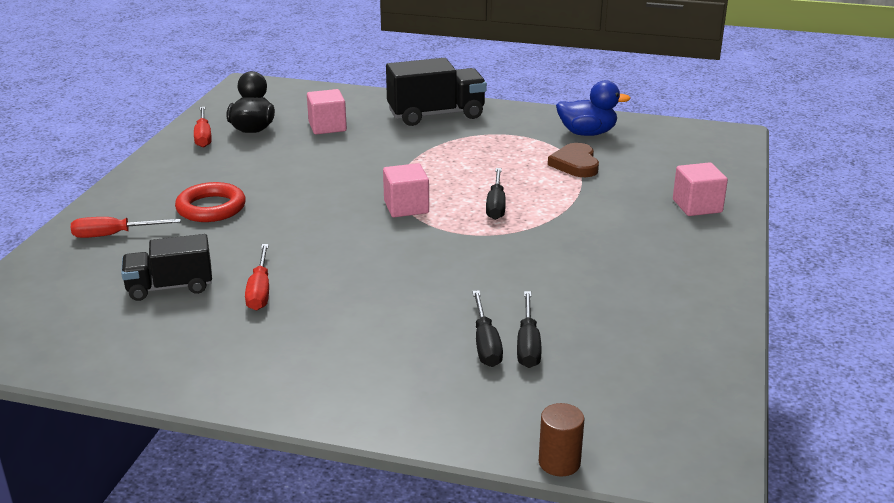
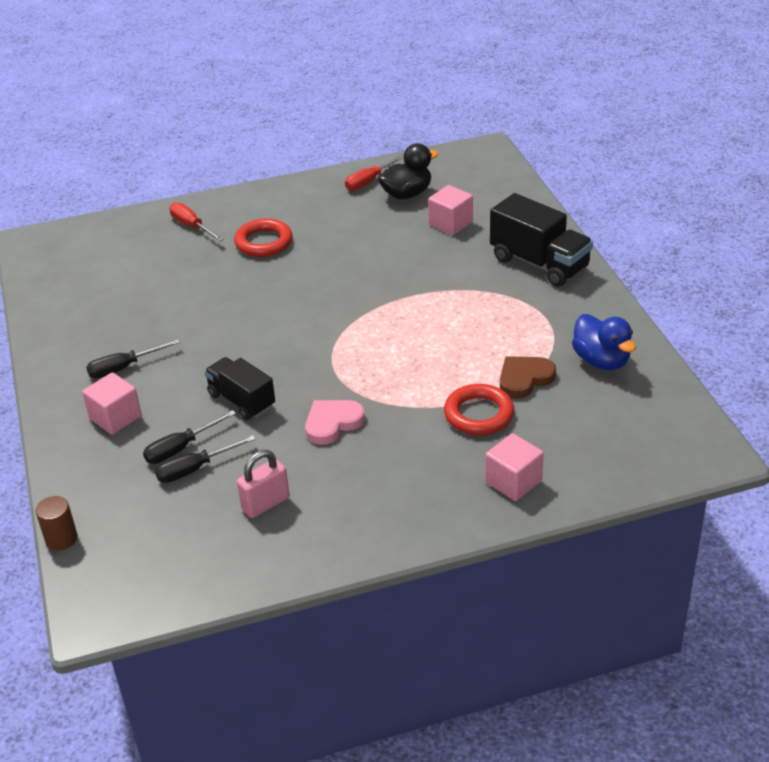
camera: 60 degrees right, 10 degrees up
black truck [121,234,212,301] -> black truck moved to [204,357,275,420]
red screwdriver [245,244,269,311] -> none
pink cube [383,163,429,217] -> pink cube moved to [82,372,142,435]
black screwdriver [486,168,506,220] -> black screwdriver moved to [86,339,180,378]
none -> pink padlock [237,450,289,518]
none -> pink heart [305,400,365,445]
none -> red ring [444,384,514,435]

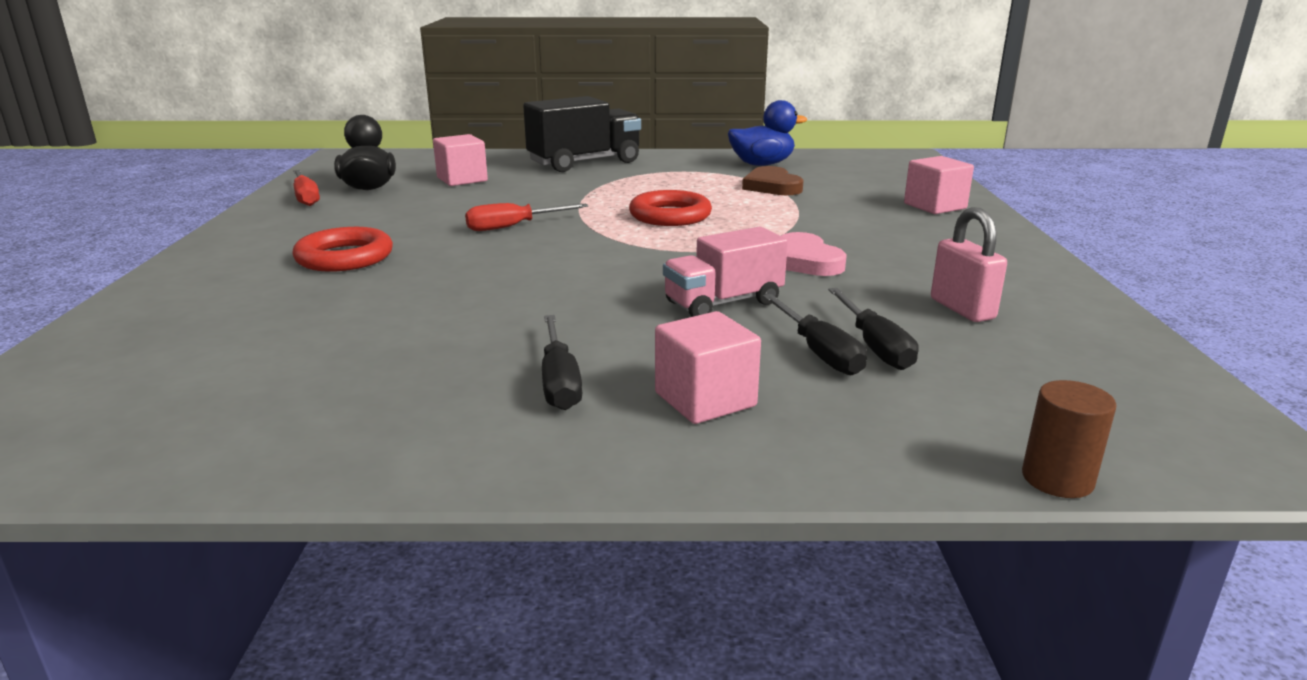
camera: 75 degrees left, 15 degrees down
red screwdriver [169,202,224,241] -> red screwdriver moved to [465,203,588,231]
black truck [204,357,275,420] -> pink truck [663,227,788,317]
red ring [444,384,514,435] -> red ring moved to [629,190,712,226]

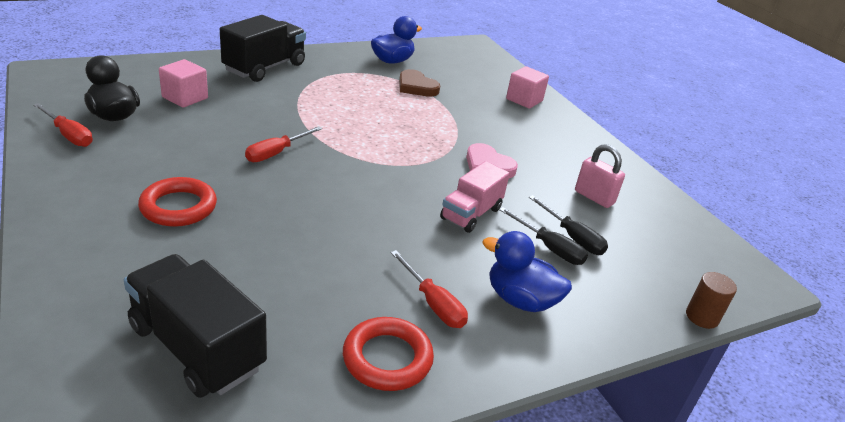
camera: 30 degrees left, 10 degrees up
black screwdriver [542,315,582,410] -> red screwdriver [391,250,468,328]
red ring [629,190,712,226] -> red ring moved to [343,317,434,391]
pink cube [655,311,761,424] -> blue duck [483,231,572,312]
none -> black truck [124,254,267,398]

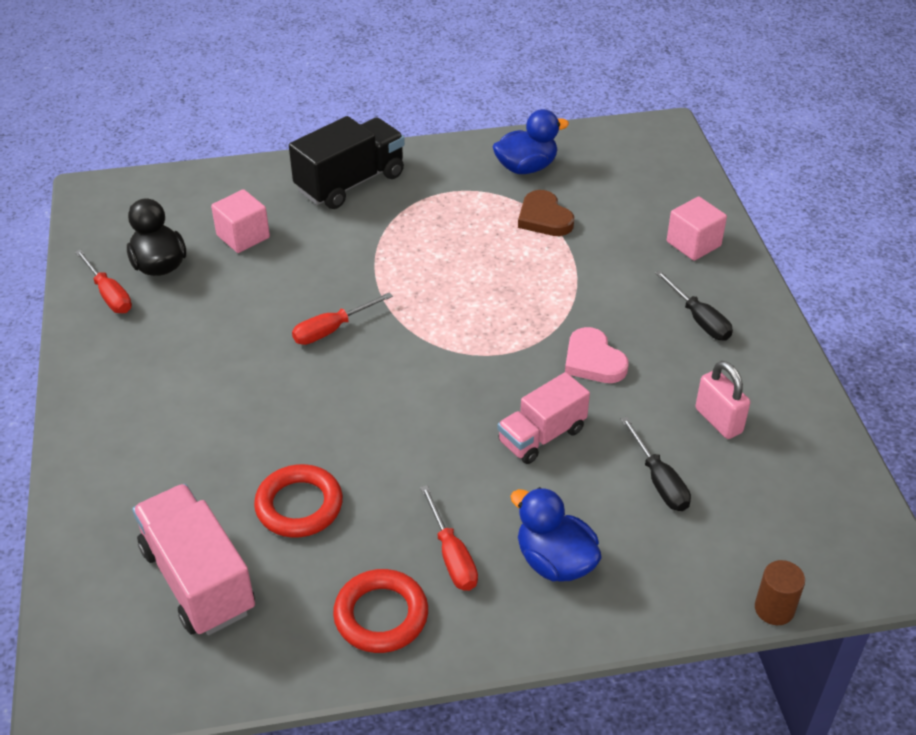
camera: 20 degrees right, 10 degrees up
black truck [124,254,267,398] -> pink truck [132,484,255,635]
red ring [138,177,217,227] -> red ring moved to [254,464,343,538]
black screwdriver [499,207,588,265] -> black screwdriver moved to [655,270,733,341]

